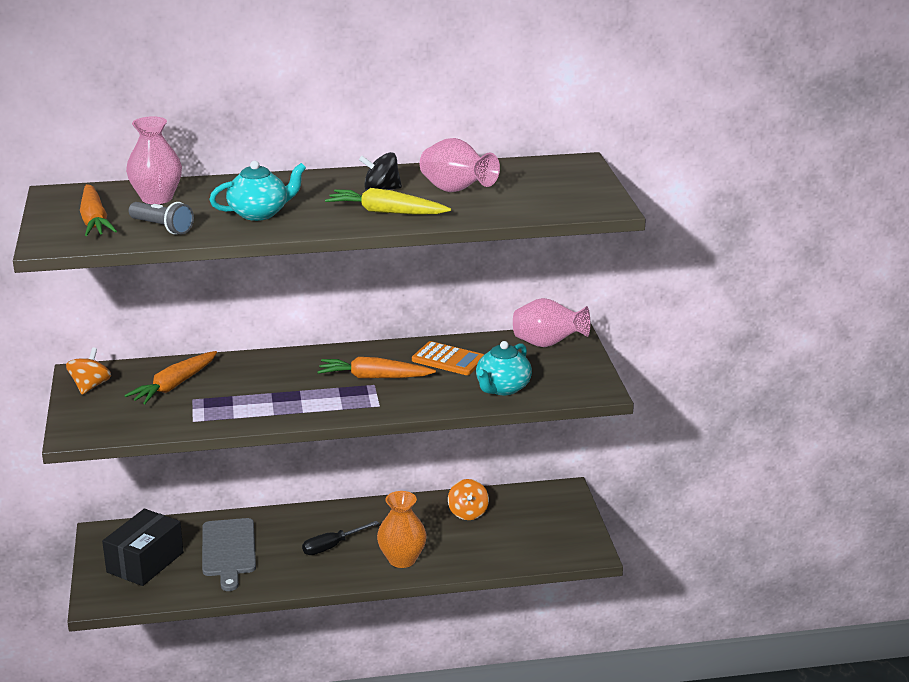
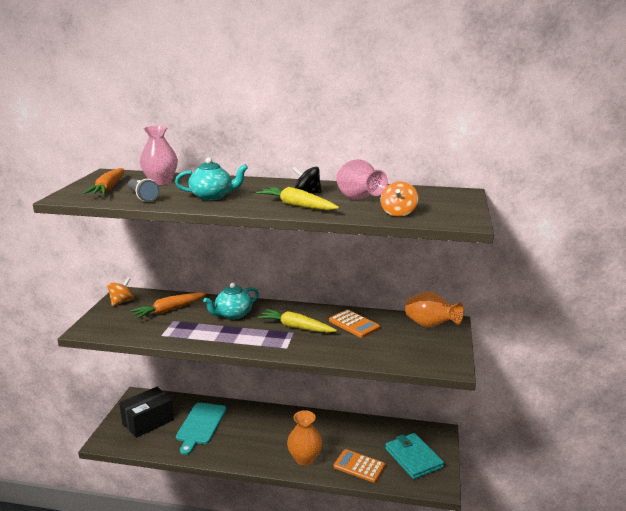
camera: 20 degrees right, 5 degrees down
grey cutting board [202,518,256,591] -> turquoise cutting board [176,402,227,455]
black screwdriver [302,521,379,555] -> none
orange carrot [317,357,436,378] -> yellow carrot [258,309,337,333]
orange spinning top [448,479,489,520] -> orange spinning top moved to [380,182,418,216]
turquoise teapot [476,341,532,395] -> turquoise teapot moved to [203,283,259,320]
pink vase [513,298,590,347] -> orange vase [405,292,464,327]
none -> orange calculator [334,449,385,483]
none -> turquoise wallet [385,433,444,479]

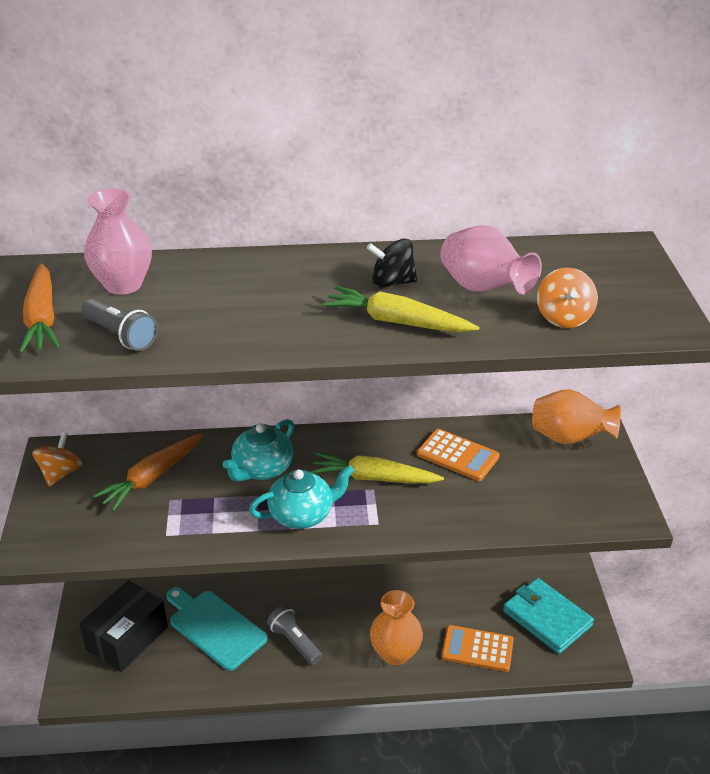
camera: 15 degrees left, 15 degrees up
turquoise teapot [175,157,248,201] -> turquoise teapot moved to [249,465,354,529]
turquoise cutting board [176,402,227,455] -> turquoise cutting board turned 135 degrees clockwise [166,587,267,671]
none -> grey flashlight [267,605,322,665]

